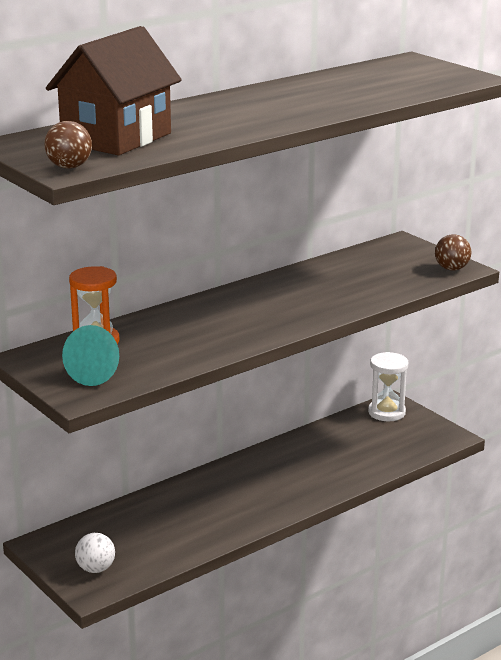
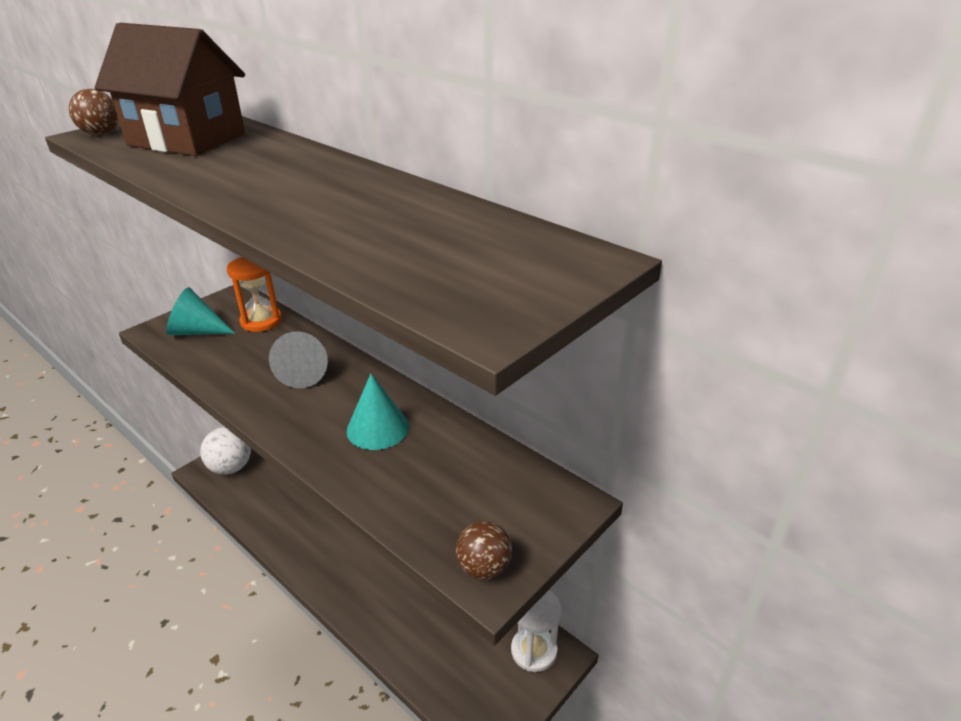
camera: 80 degrees right, 10 degrees up
white ball [75,533,115,573] -> white ball [200,427,251,475], size x1.51
none -> grey cone [269,331,328,388]
none -> turquoise cone [347,374,409,450]

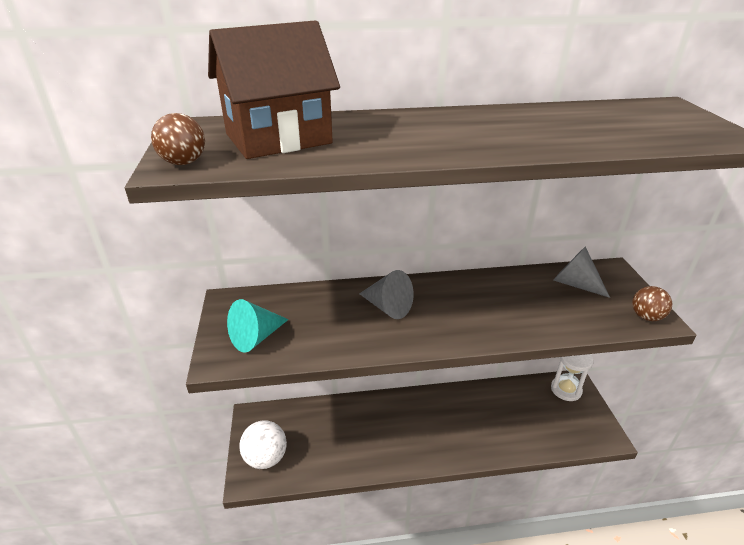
camera: 50 degrees left, 0 degrees up
orange hourglass [227,257,282,332] -> none
turquoise cone [347,374,409,450] -> none
none -> grey cone [553,246,610,298]

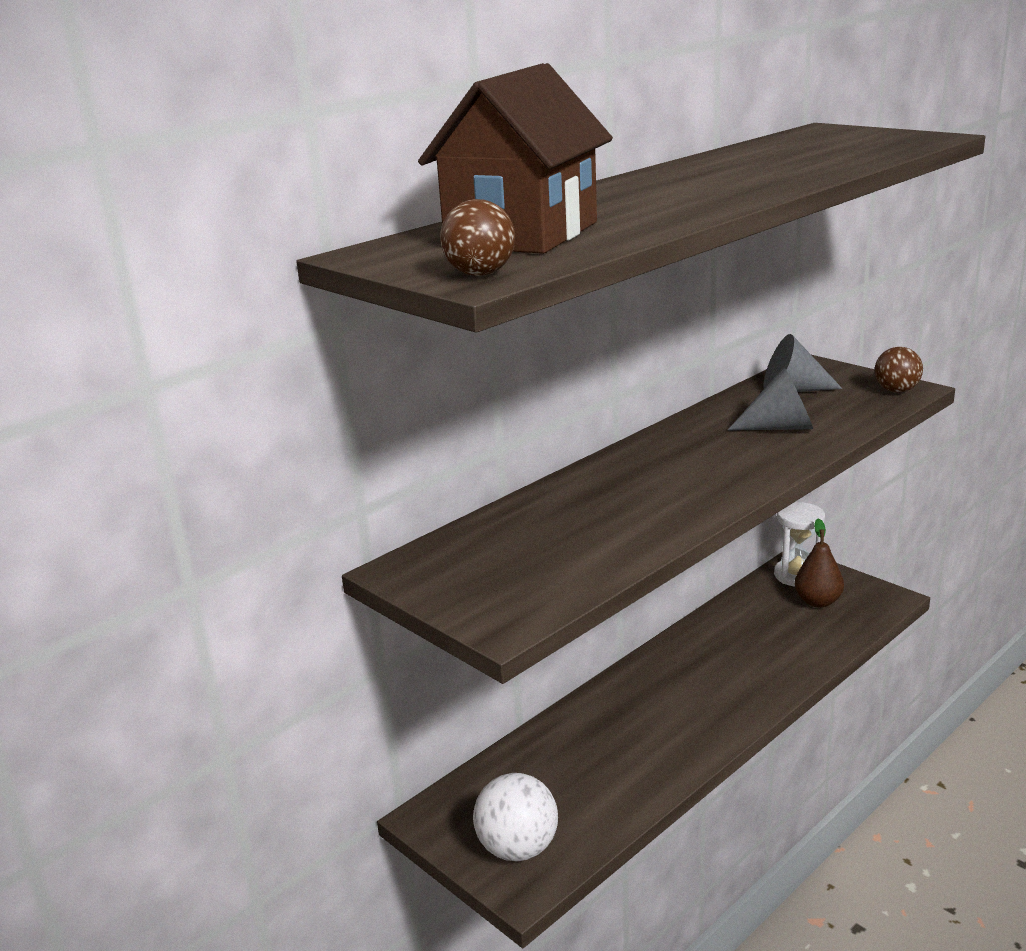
camera: 35 degrees left, 10 degrees down
turquoise cone [227,299,289,352] -> none
grey cone [359,270,414,319] -> grey cone moved to [728,367,813,431]
none -> brown pear [795,518,844,608]

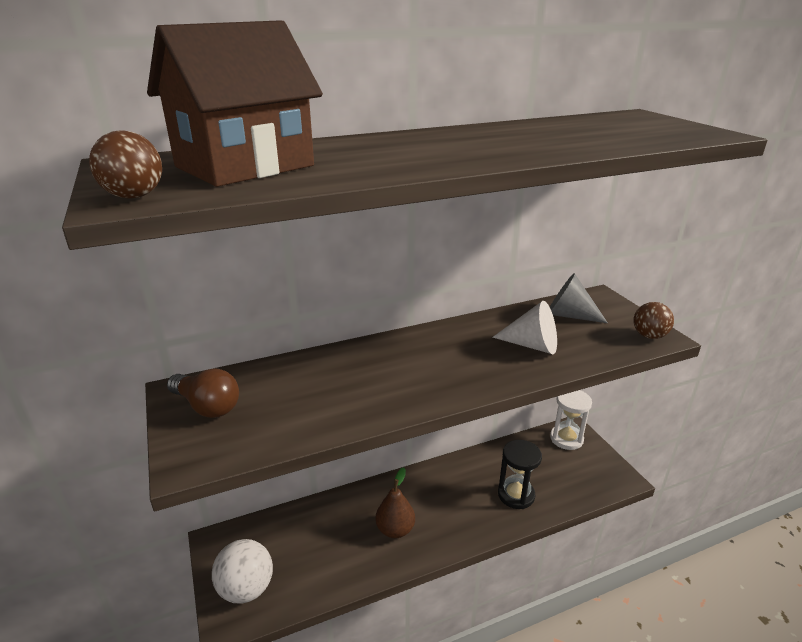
camera: 20 degrees right, 5 degrees up
grey cone [728,367,813,431] -> white cone [492,301,557,354]
brown pear [795,518,844,608] -> brown pear moved to [375,467,415,538]
none -> brown light bulb [167,369,239,418]
none -> black hourglass [498,440,542,509]

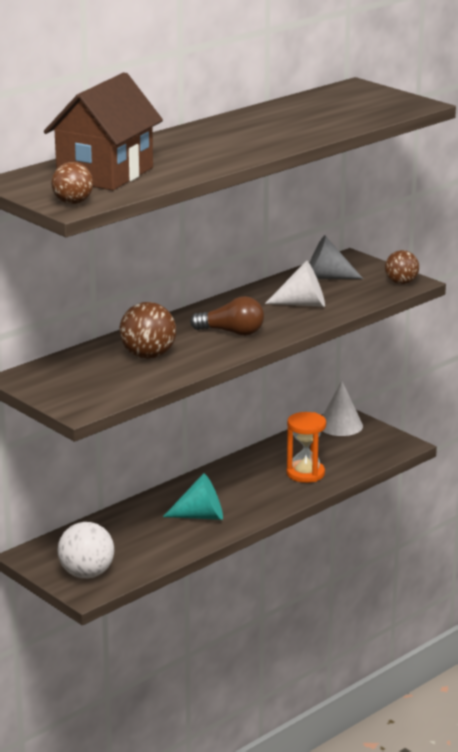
camera: 20 degrees left, 5 degrees down
brown light bulb [167,369,239,418] -> brown light bulb moved to [190,296,264,336]
brown pear [375,467,415,538] -> turquoise cone [163,473,223,520]
black hourglass [498,440,542,509] -> orange hourglass [287,412,326,483]
white hourglass [550,390,592,450] -> white cone [322,381,363,436]
none -> brown ball [119,302,176,359]

